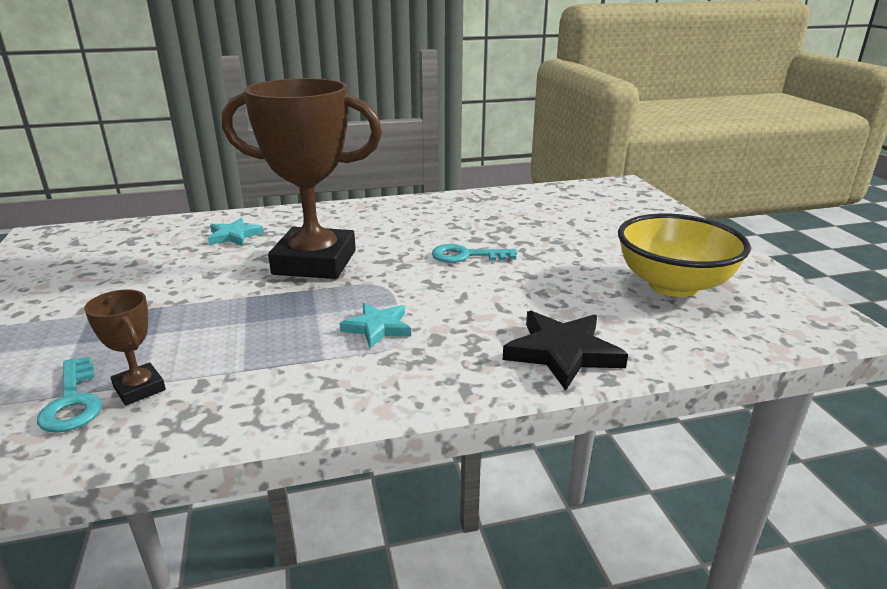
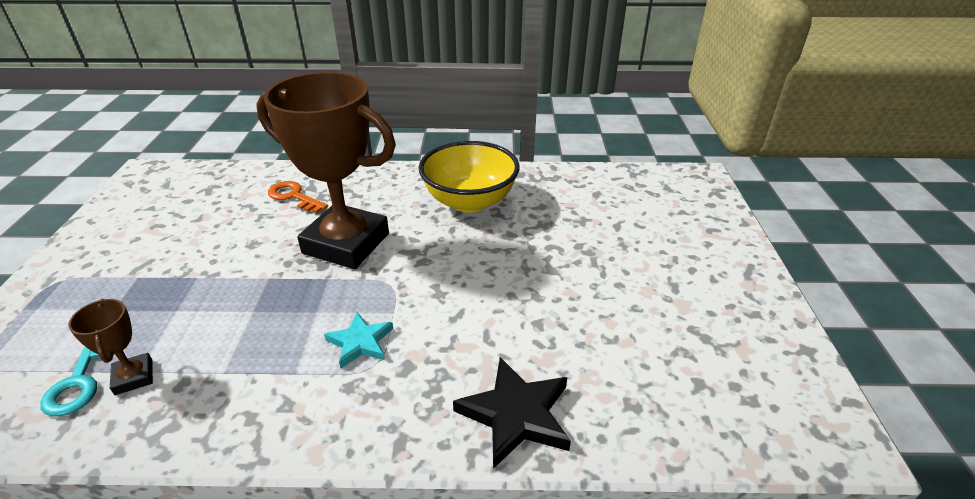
camera: 15 degrees right, 10 degrees up
turquoise star [208,218,263,246] -> orange key [268,181,328,213]
turquoise key [432,244,517,263] -> none
yellow bowl [618,214,751,297] -> yellow bowl moved to [419,141,520,213]

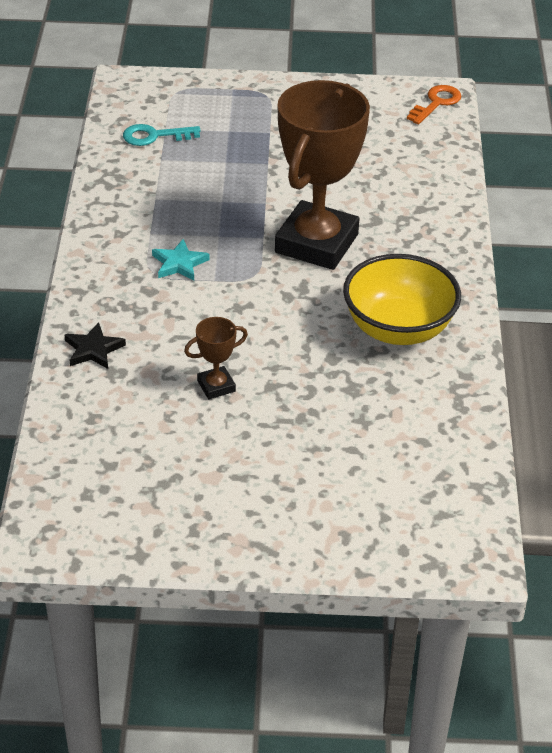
camera: 90 degrees right, 5 degrees up
brown trophy [68,299,153,395] -> brown trophy moved to [184,317,248,399]
orange key [268,181,328,213] -> orange key moved to [407,85,461,124]
black star [453,357,571,469] -> black star [65,322,126,369], size x0.64

